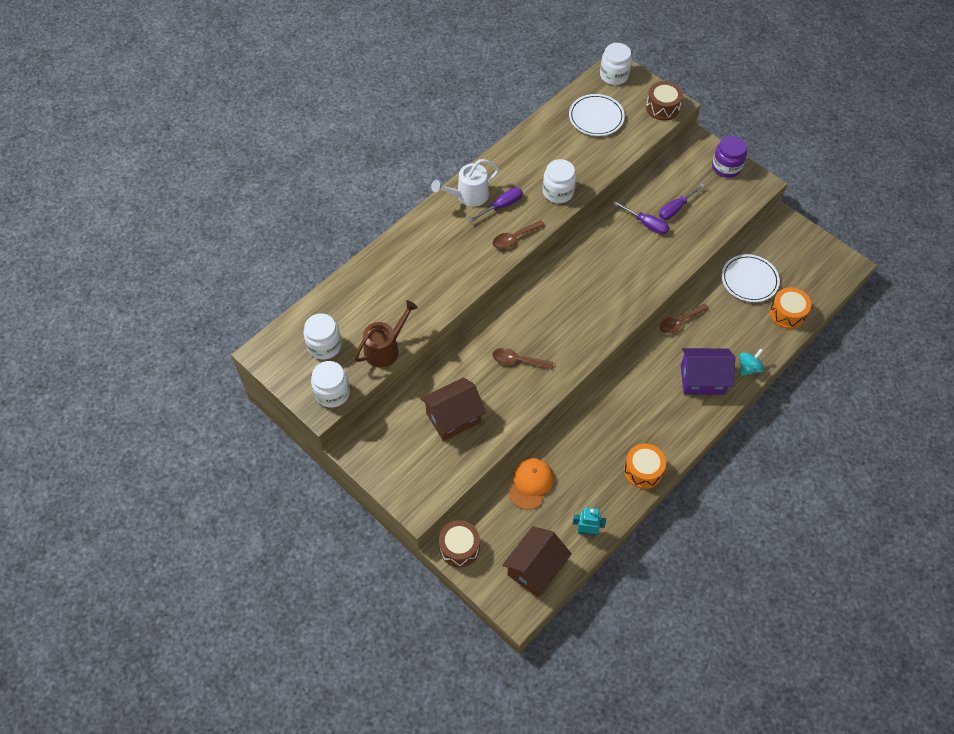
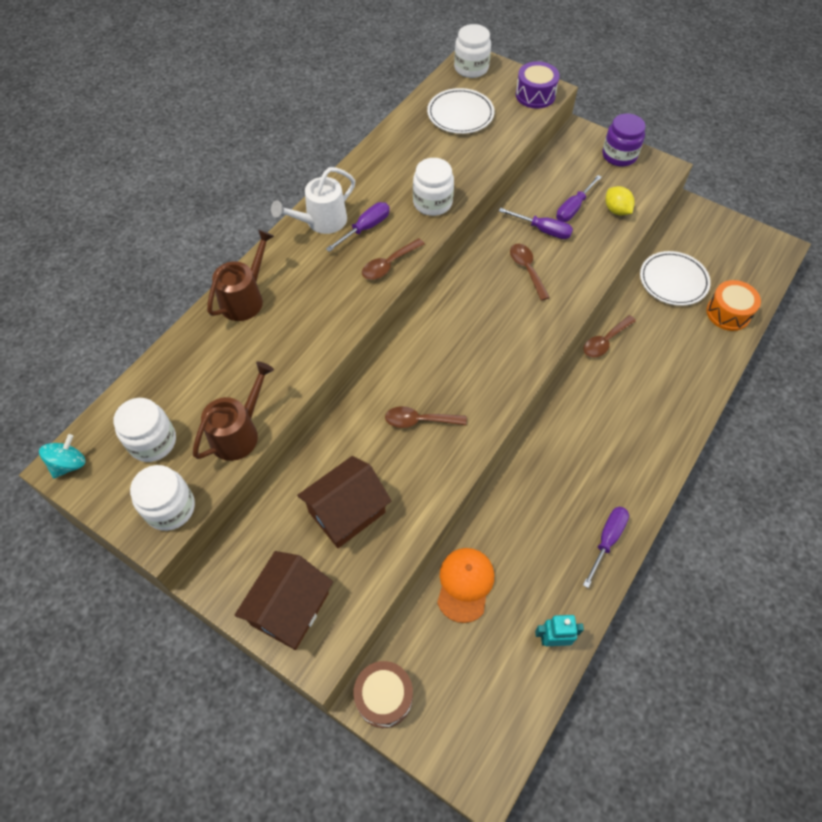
camera: 10 degrees left, 0 degrees up
brown house [502,526,572,597] -> brown house moved to [234,551,333,650]
orange drum [624,443,666,489] -> purple screwdriver [583,507,629,588]
brown drum [646,81,683,121] -> purple drum [515,61,560,109]
purple house [681,348,735,395] -> none
turquoise spinning top [739,348,764,376] -> turquoise spinning top moved to [39,434,86,479]
none -> brown watering can [207,229,274,321]
none -> brown spoon [510,244,550,301]
none -> yellow lemon [606,186,634,215]

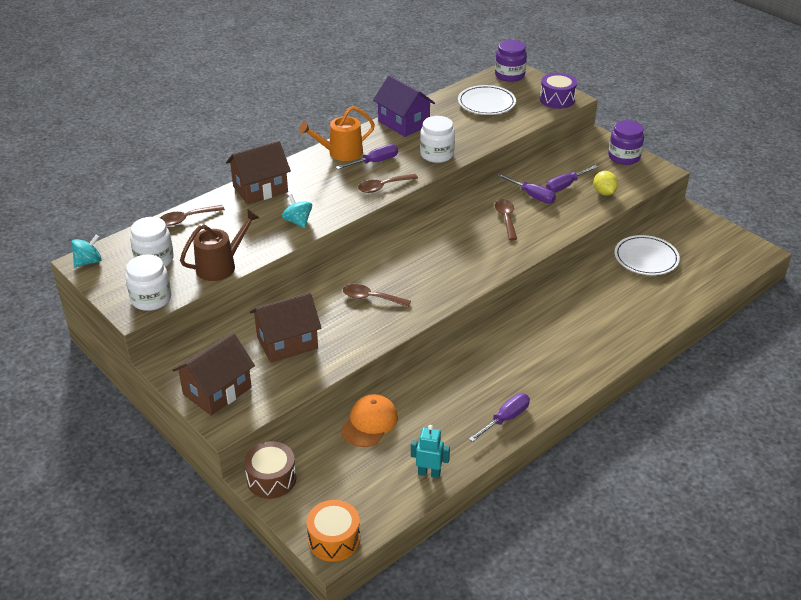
camera: 15 degrees right, 20 degrees down
brown watering can [207,229,274,321] -> brown house [226,141,291,205]
white watering can [271,167,355,234] -> orange watering can [299,106,375,161]
white jar [454,24,491,78] -> purple jar [495,40,527,82]
brown spoon [583,315,636,358] -> brown spoon moved to [160,205,225,226]
orange drum [706,280,761,331] -> orange drum moved to [307,500,360,562]
none -> turquoise spinning top [282,194,312,228]
none -> purple house [373,75,435,137]

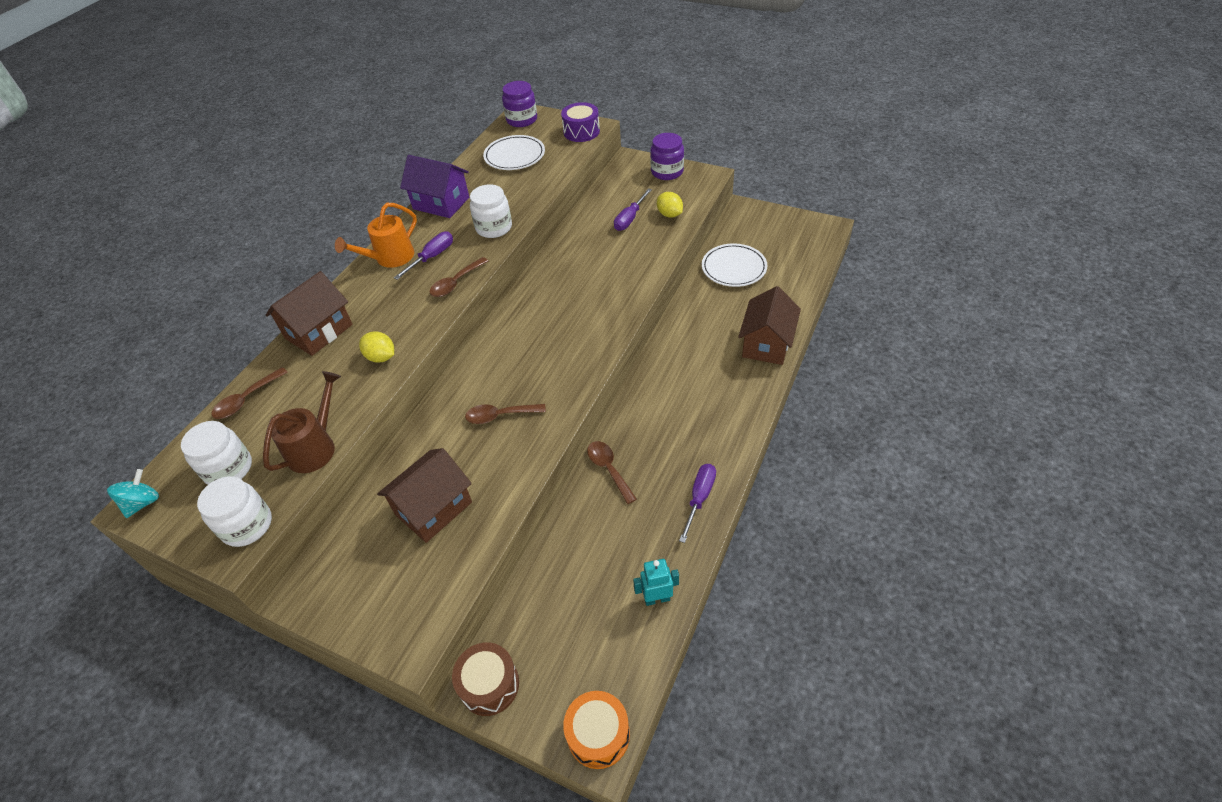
camera: 20 degrees left, 10 degrees up
brown house [172,333,255,416] -> brown house moved to [738,286,801,365]
turquoise spinning top [282,194,312,228] -> yellow lemon [359,332,394,363]
orange cap [341,394,398,447] -> none
brown spoon [495,199,517,240] -> brown spoon moved to [587,441,637,504]
purple screwdriver [497,174,556,203] -> none

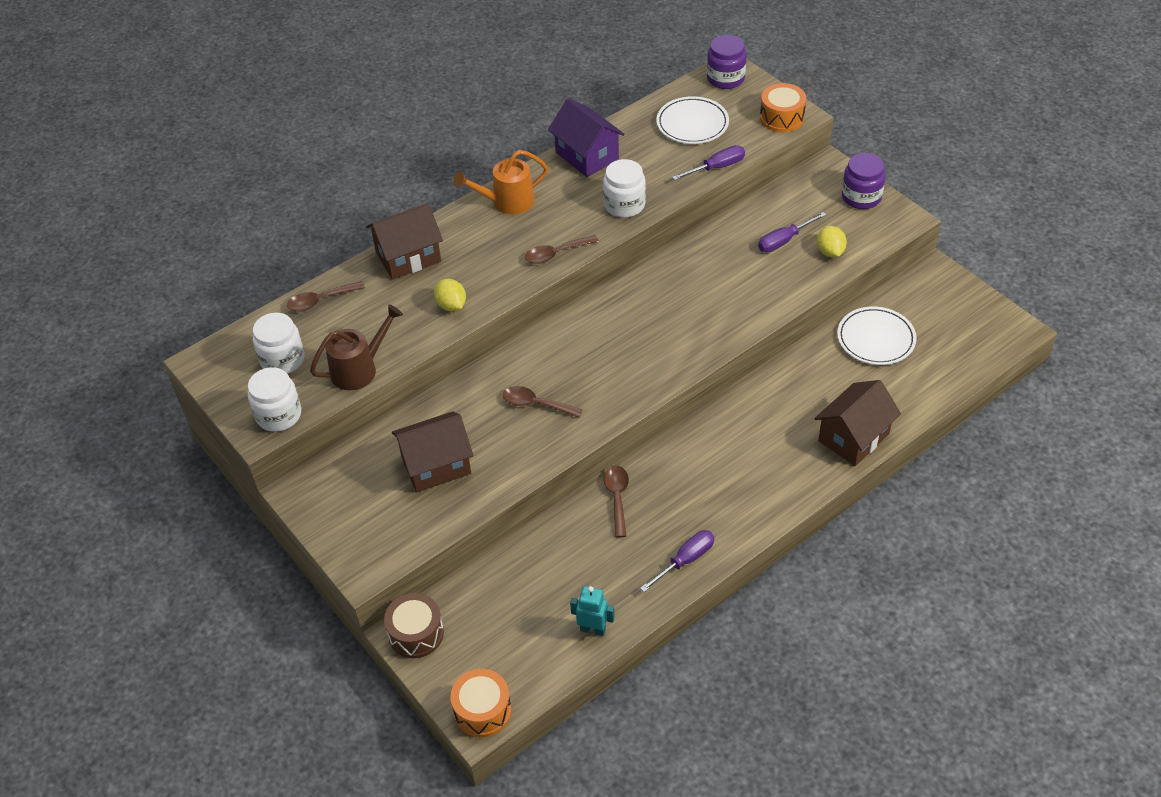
camera: 25 degrees right, 0 degrees up
turquoise spinning top [107,469,159,518] -> none
purple screwdriver [394,231,453,280] -> purple screwdriver moved to [672,145,745,180]
purple drum [561,102,600,142] -> orange drum [760,83,806,132]

